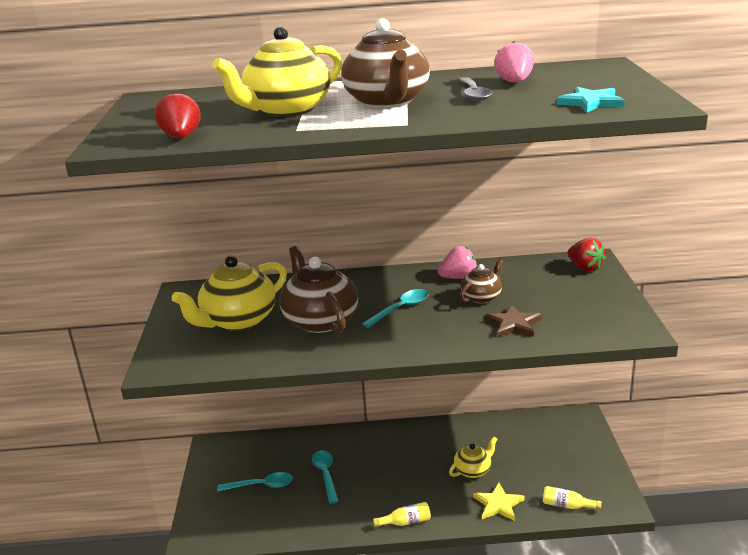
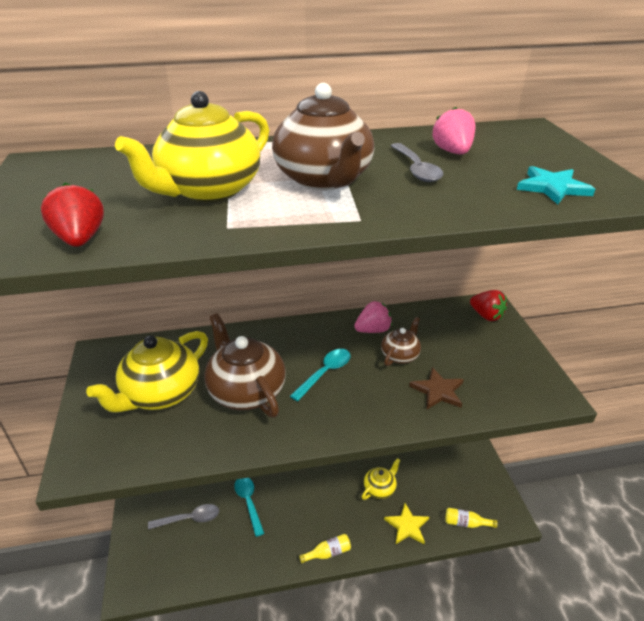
camera: 10 degrees left, 10 degrees up
turquoise spoon [217,472,293,492] -> grey spoon [148,504,219,530]

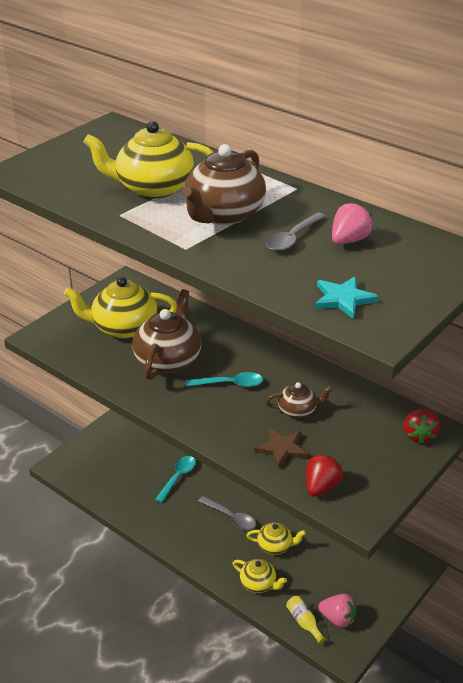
camera: 50 degrees right, 0 degrees up
red strawberry [41,183,104,247] -> red strawberry moved to [306,454,343,497]
grey spoon [148,504,219,530] -> grey spoon moved to [198,496,256,530]
yellow bottle [299,534,351,563] -> none
pink strawberry [354,301,392,333] -> pink strawberry moved to [318,594,356,628]
yellow star [384,503,429,544] -> yellow teapot [233,559,287,593]

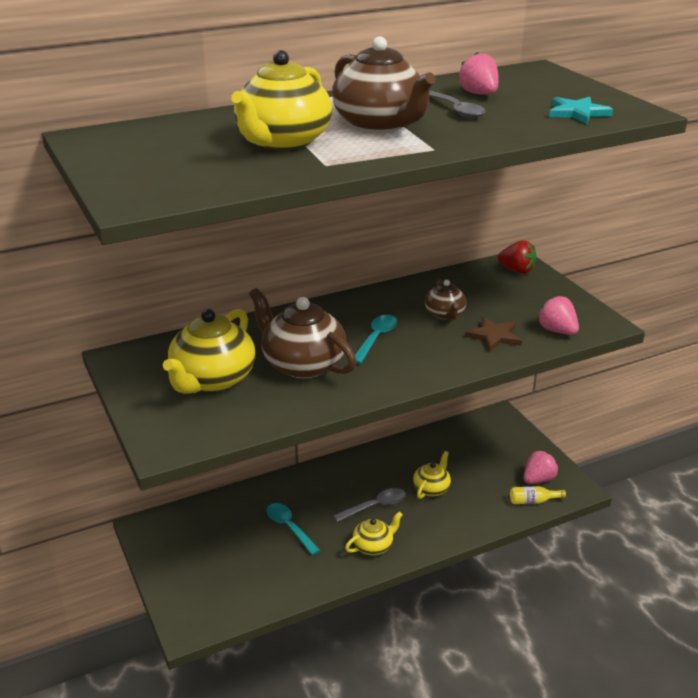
camera: 65 degrees left, 5 degrees down
yellow teapot [233,559,287,593] -> yellow teapot moved to [345,511,403,555]
brown teapot [266,382,333,418] -> brown teapot turned 150 degrees clockwise [425,280,466,320]
red strawberry [306,454,343,497] -> pink strawberry [537,295,579,335]

